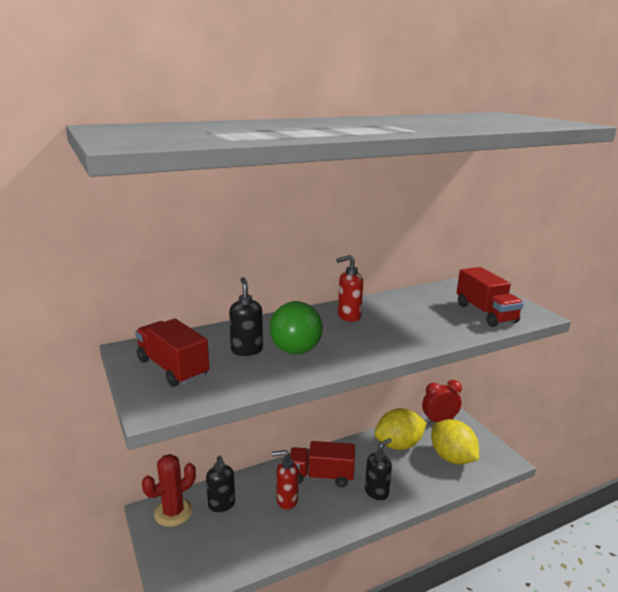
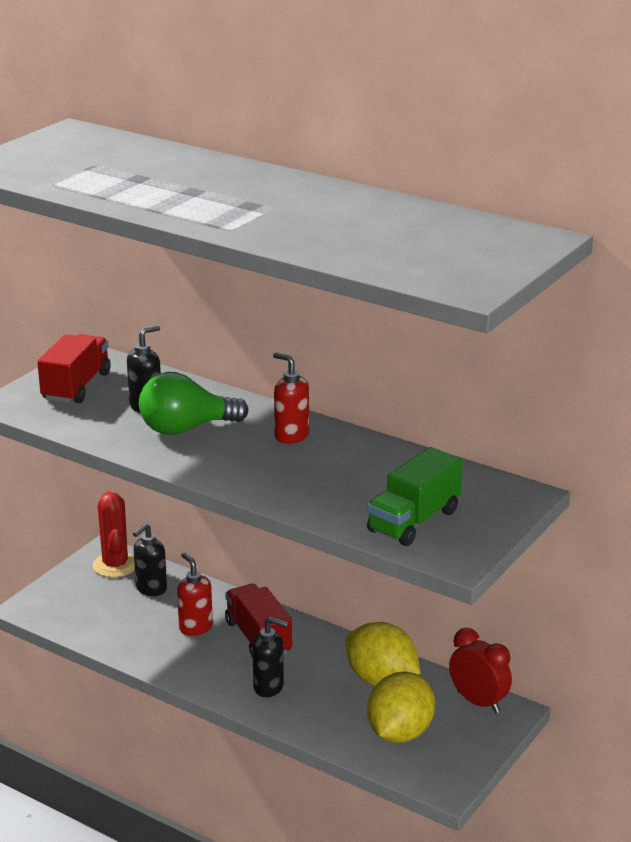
camera: 60 degrees right, 5 degrees up
red cactus [142,454,196,527] -> red cactus turned 60 degrees clockwise [93,491,135,578]
red truck [457,267,524,327] -> green truck [367,447,463,546]

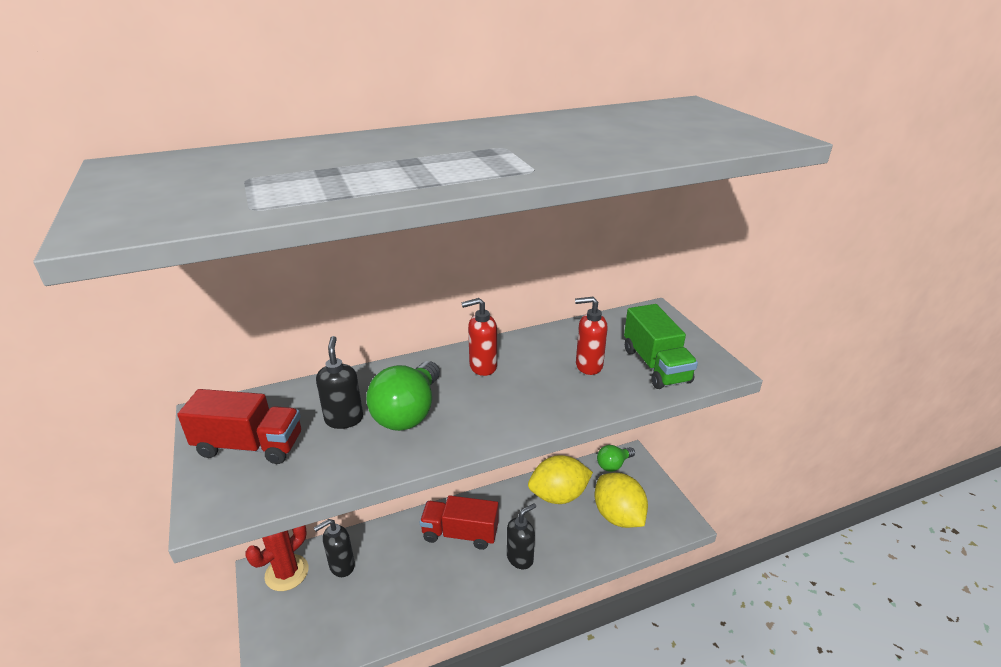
camera: 55 degrees left, 5 degrees up
red truck [37,334,111,403] -> red truck turned 135 degrees clockwise [177,389,301,464]
red cactus [93,491,135,578] -> red cactus turned 75 degrees counterclockwise [245,525,308,591]
black soap dispenser [133,523,167,596] -> black soap dispenser turned 75 degrees clockwise [314,519,355,577]
red soap dispenser [177,552,213,636] -> red soap dispenser moved to [575,297,608,375]
red clock [449,628,512,713] -> green light bulb [597,445,635,472]

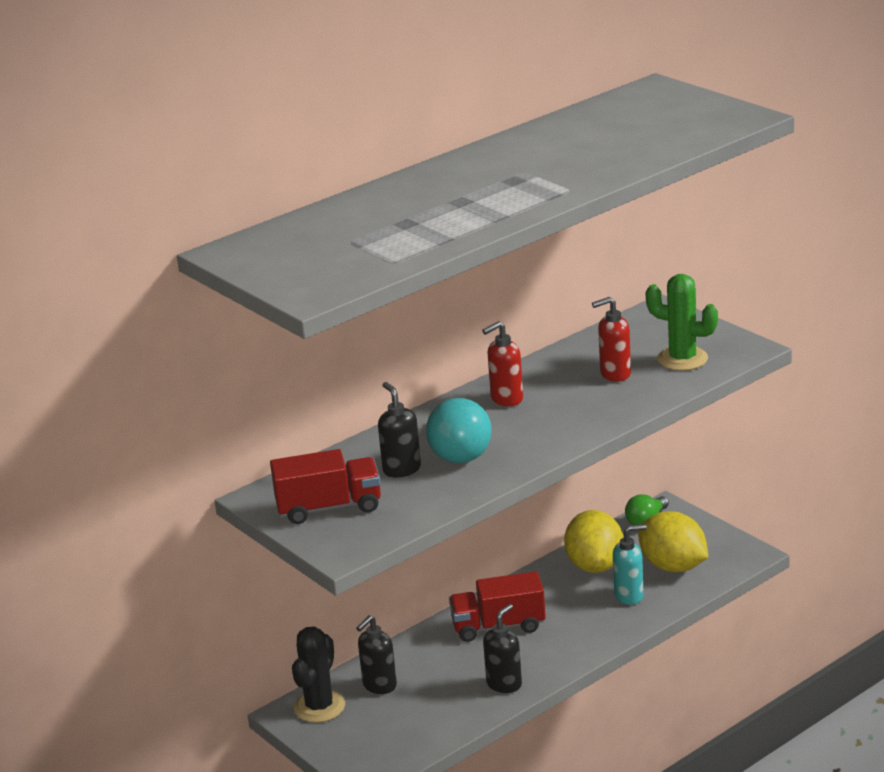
camera: 15 degrees left, 5 degrees down
red cactus [245,525,308,591] -> black cactus [292,627,345,723]
green light bulb [366,361,440,431] -> turquoise light bulb [426,398,492,463]
black soap dispenser [507,503,536,569] -> black soap dispenser moved to [483,604,522,693]
yellow lemon [528,455,593,504] -> yellow lemon turned 60 degrees counterclockwise [564,510,623,573]
green truck [624,304,698,389] -> green cactus [645,274,718,371]
none -> turquoise soap dispenser [613,524,647,605]

